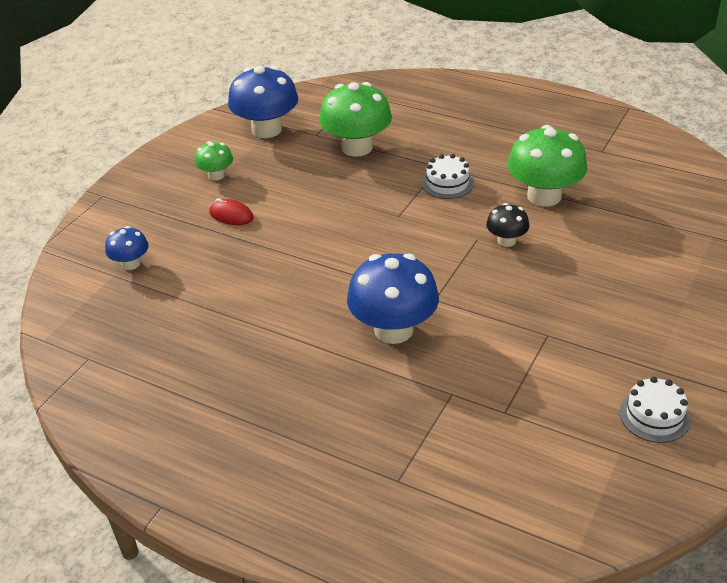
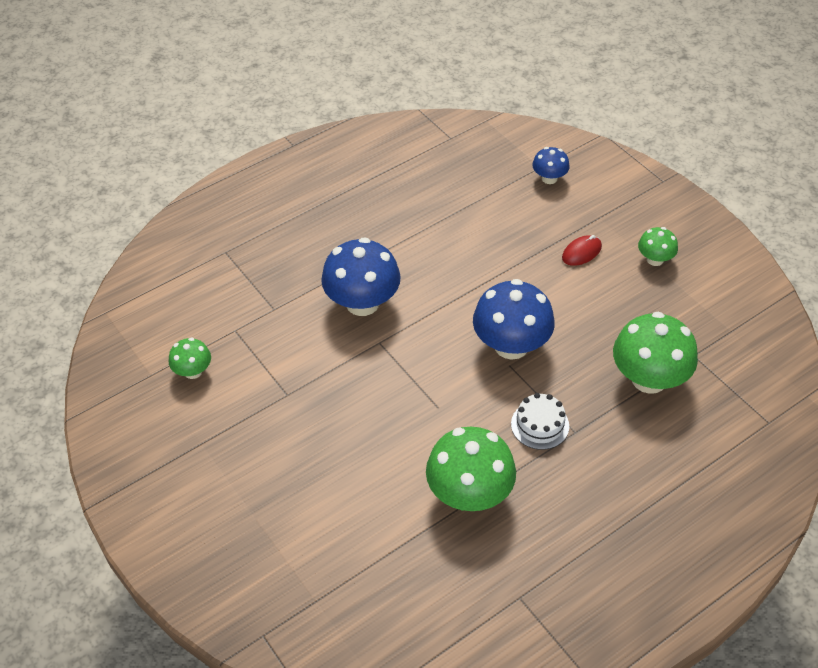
camera: 115 degrees right, 10 degrees up
blue mushroom [228,66,298,138] -> blue mushroom moved to [473,279,555,360]
black mushroom [486,203,529,247] -> none
white cake [619,377,691,443] -> none
none -> green mushroom [169,338,211,379]

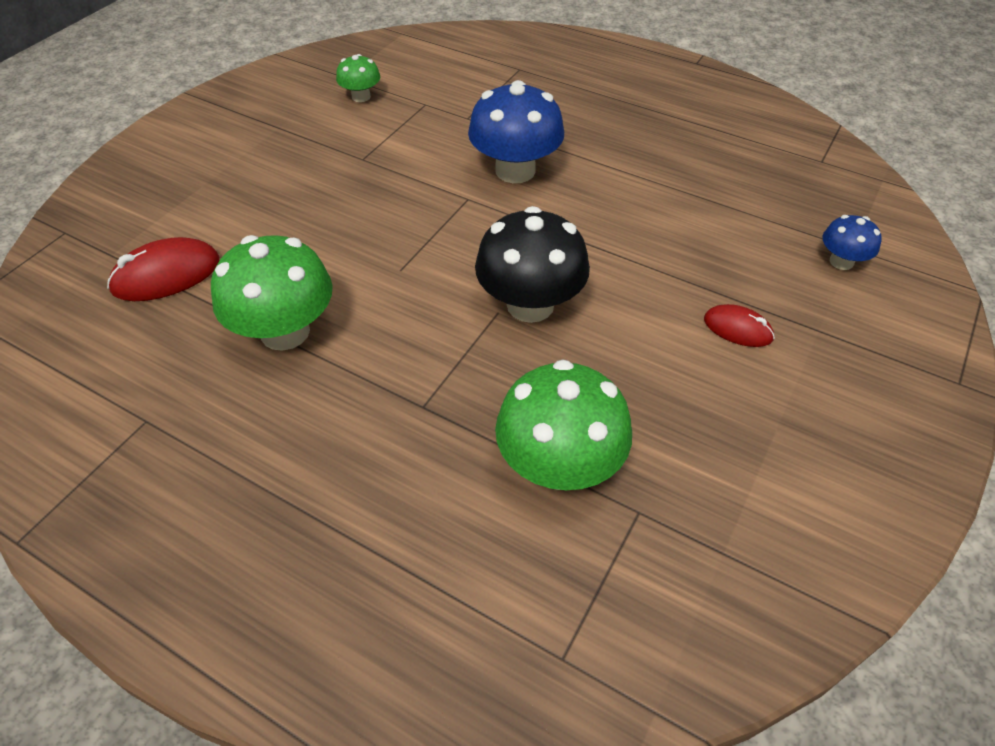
camera: 65 degrees right, 0 degrees up
blue mushroom [473,279,555,360] -> black mushroom [475,206,590,323]
white cake [511,393,569,450] -> none
green mushroom [638,227,678,266] -> none
none -> red mouse [107,237,220,301]

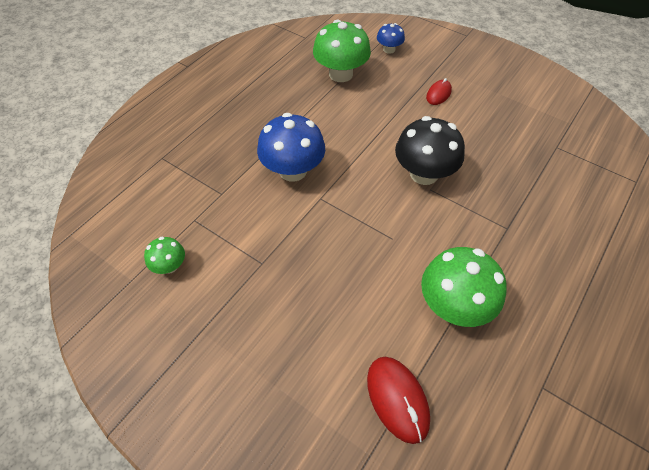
camera: 85 degrees left, 5 degrees up
green mushroom [495,360,632,490] -> green mushroom moved to [313,19,371,82]

